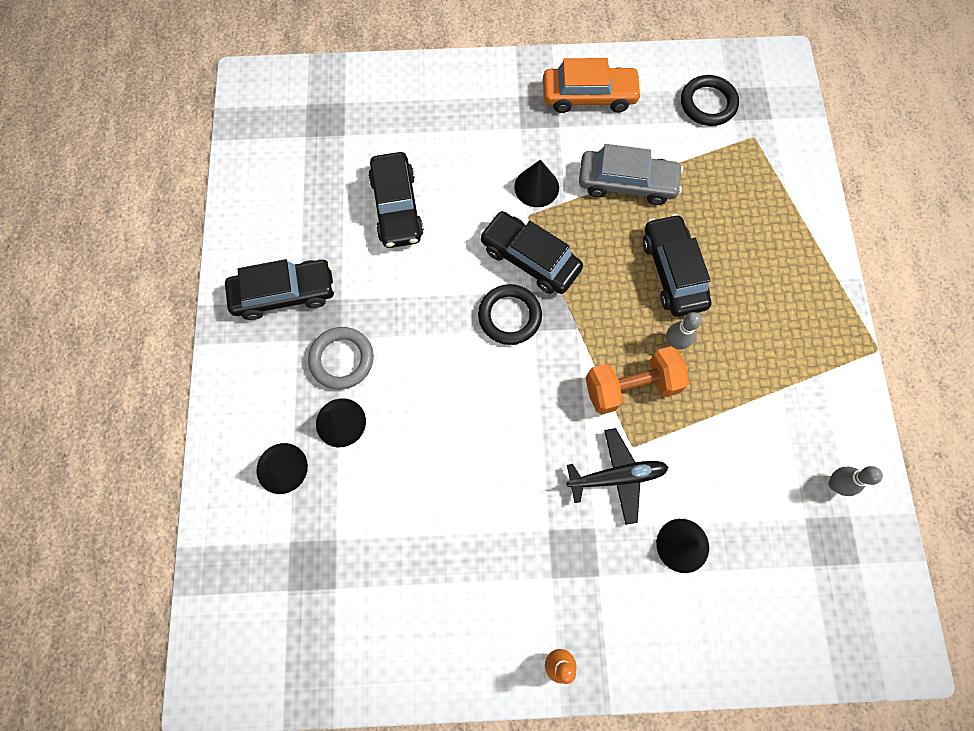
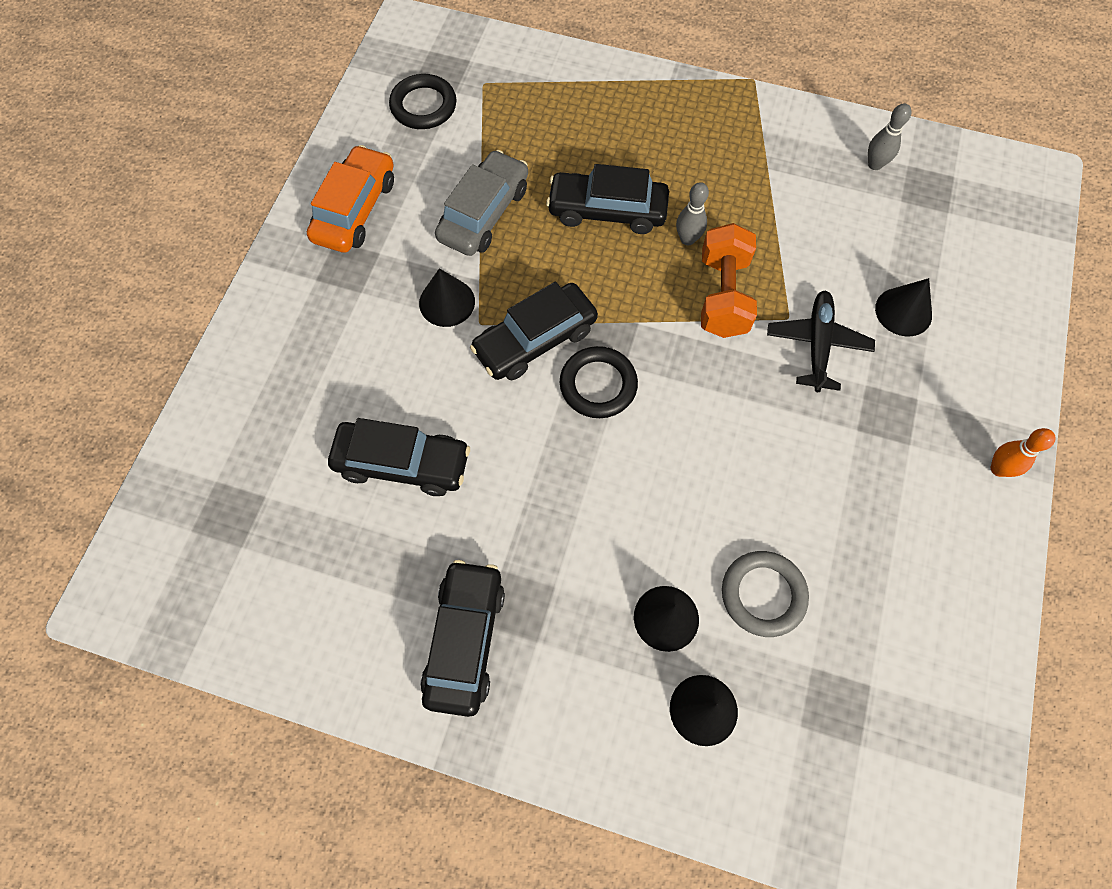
camera: 70 degrees left, 5 degrees down
grey ring [308,327,374,389] -> grey ring moved to [722,551,809,637]

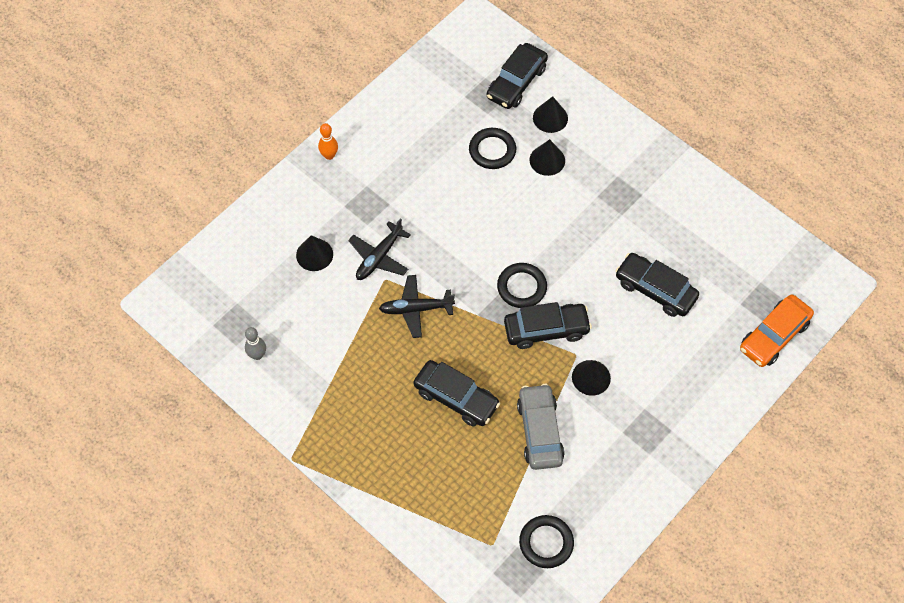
camera: 155 degrees left, 5 degrees down
orange car [307,145,394,253] -> orange car moved to [740,294,814,367]
black car [420,560,505,717] -> black car moved to [487,43,548,109]
grey car [435,150,528,256] -> grey car turned 120 degrees clockwise [517,384,565,470]
grey bowling pin [676,182,709,245] -> none
orange dumbbell [701,223,757,338] -> black plane [379,275,455,338]
grey ring [722,551,809,637] -> black ring [469,128,516,169]

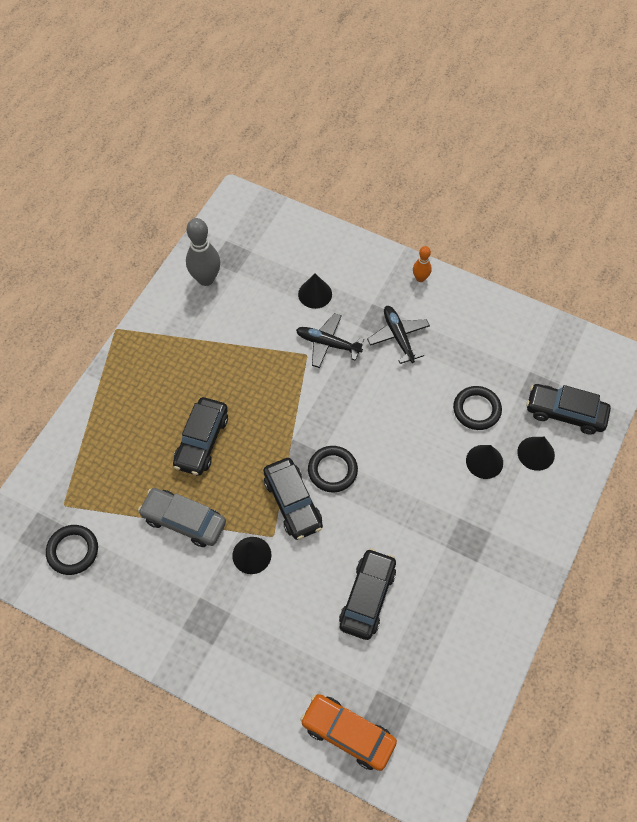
camera: 75 degrees right, 0 degrees up
grey bowling pin [245,327,266,360] -> grey bowling pin [186,218,220,286], size x1.81
black plane [379,275,455,338] -> black plane moved to [367,306,430,364]
grey car [517,384,565,470] -> grey car turned 135 degrees counterclockwise [138,488,226,547]

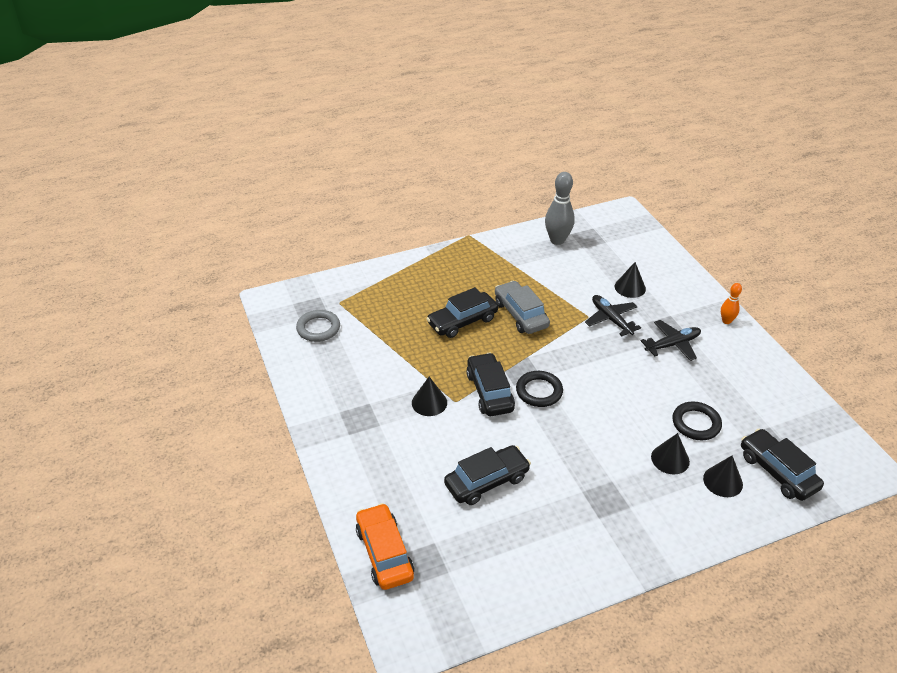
camera: 40 degrees right, 20 degrees down
black ring [46,525,98,575] -> grey ring [296,310,340,342]
grey car [138,488,226,547] -> grey car moved to [495,281,550,334]
black car [263,458,323,540] -> black car turned 150 degrees clockwise [466,353,515,416]
black plane [367,306,430,364] -> black plane turned 45 degrees clockwise [641,320,701,361]

